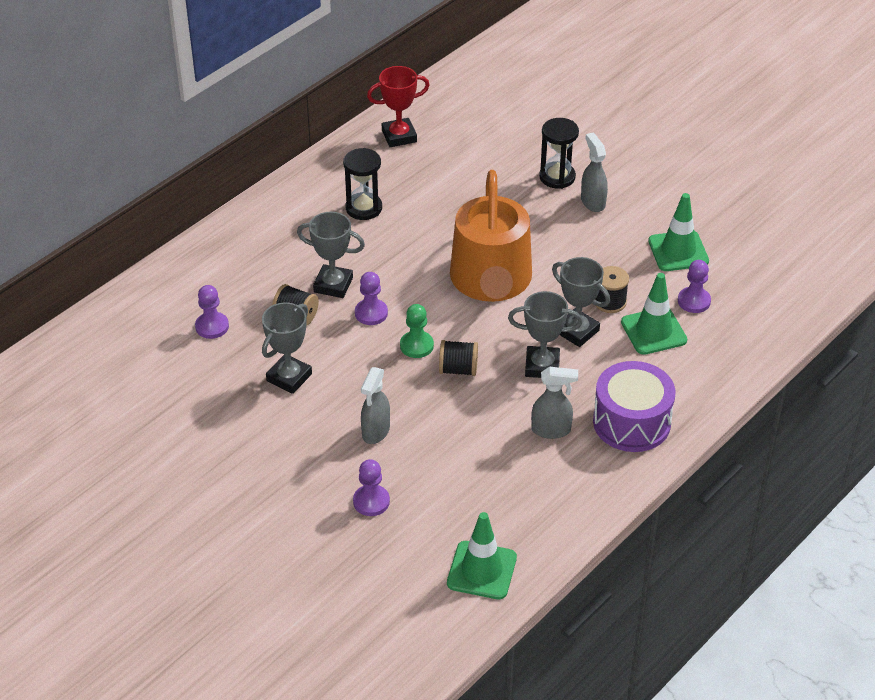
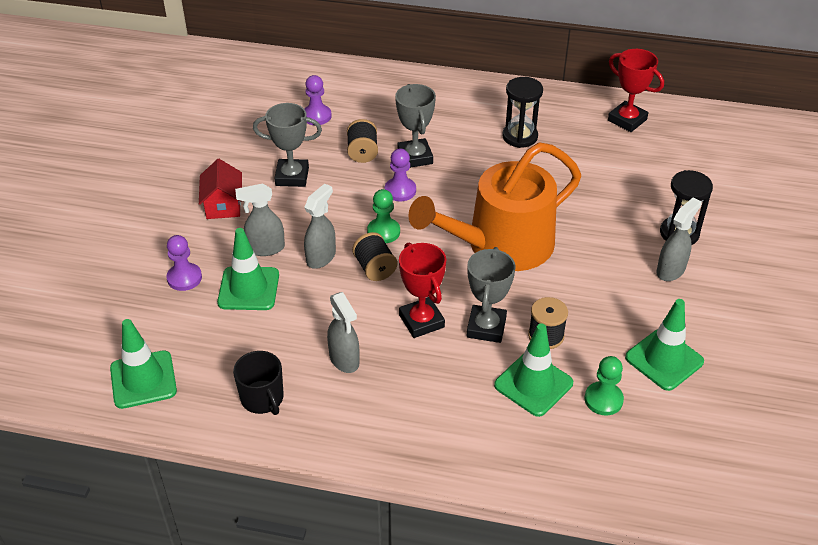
camera: 60 degrees right, 0 degrees up
grey trophy [508,291,583,378] -> red trophy [399,243,446,338]
purple drum [593,361,675,452] -> none
purple pawn [678,260,711,313] -> green pawn [584,356,624,415]
none -> red house [199,159,242,219]
none -> green traffic cone [217,228,279,310]
none -> black mug [233,351,284,415]
none -> grey spray bottle [304,184,336,269]

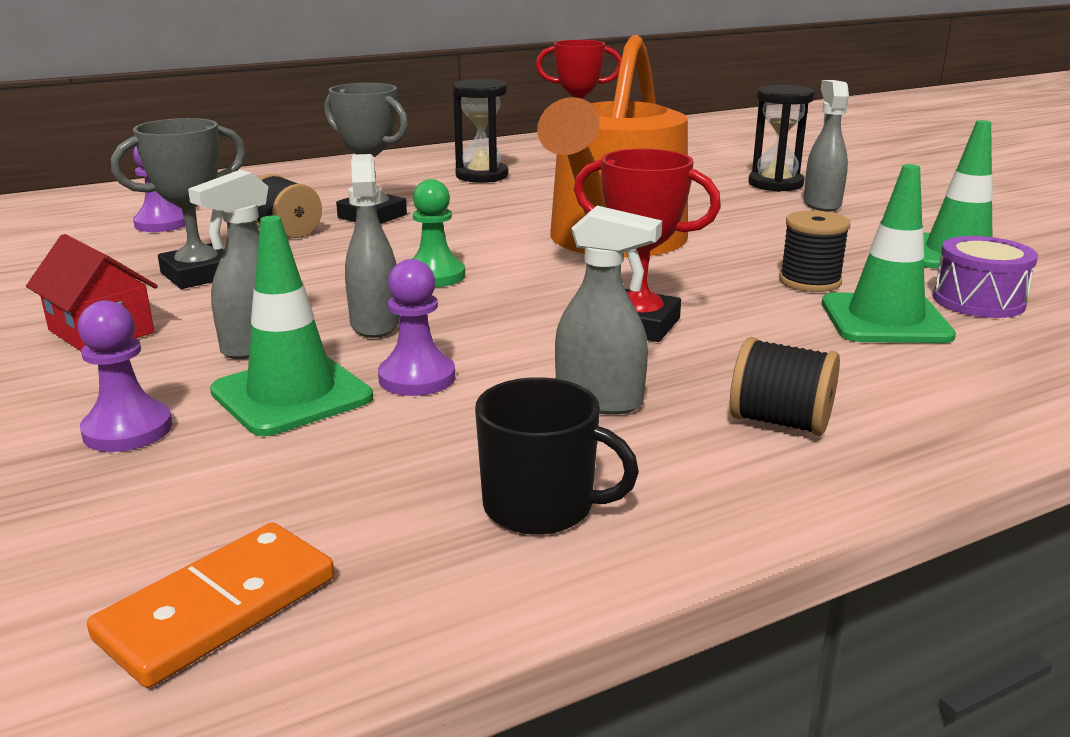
camera: 40 degrees left, 20 degrees down
green traffic cone [110,319,177,409] -> orange domino [87,522,334,688]
black spool [352,232,397,281] -> black spool moved to [730,337,840,436]
purple pawn [385,149,416,201] -> purple pawn moved to [378,259,455,396]
grey trophy [467,247,515,343] -> none
green pawn [584,356,624,415] -> purple drum [933,236,1038,318]

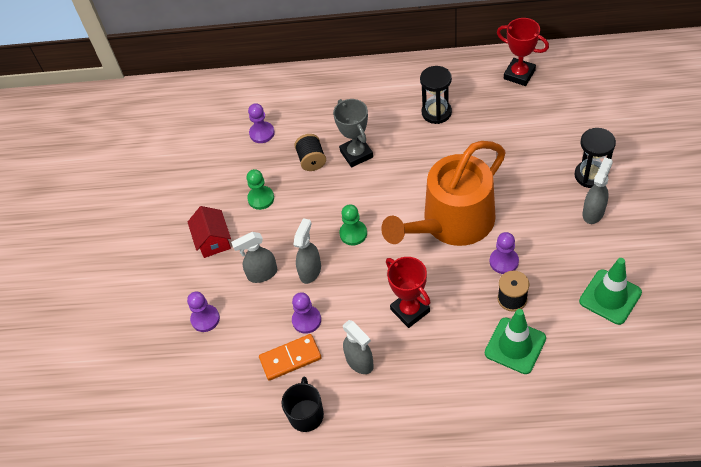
camera: 35 degrees right, 30 degrees up
orange domino [87,522,334,688] -> orange domino moved to [259,334,322,381]
grey trophy [111,118,246,289] -> green pawn [246,169,274,210]
green traffic cone [210,216,373,436] -> none
black mug [475,377,639,535] -> black mug turned 135 degrees counterclockwise [282,377,324,432]
black spool [730,337,840,436] -> none
purple drum [933,236,1038,318] -> none
none -> purple pawn [490,232,519,274]

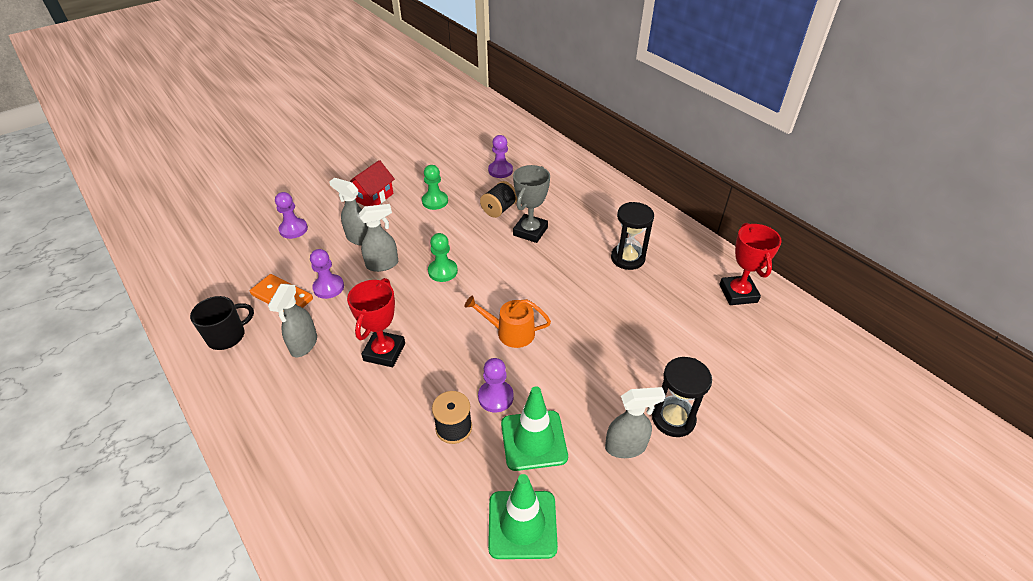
camera: 45 degrees right, 10 degrees down
orange watering can [381,141,506,246] -> orange watering can [465,296,551,348], size x0.45
green traffic cone [485,309,546,374] -> green traffic cone moved to [501,386,568,471]

